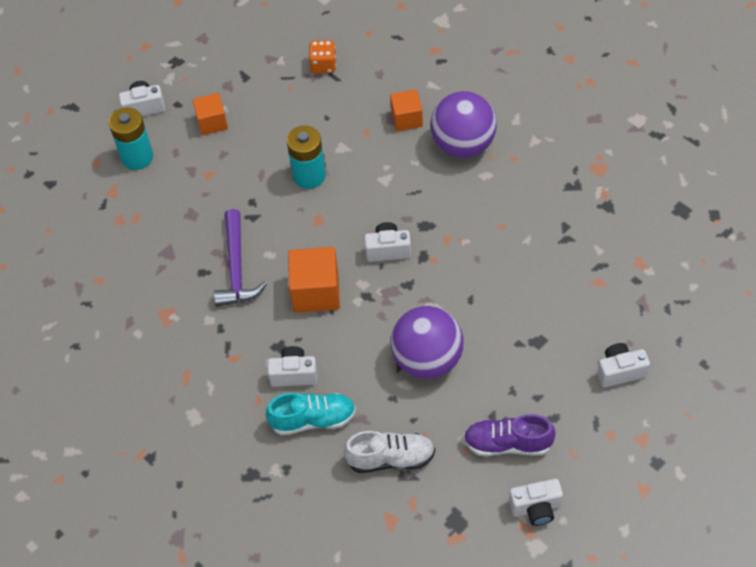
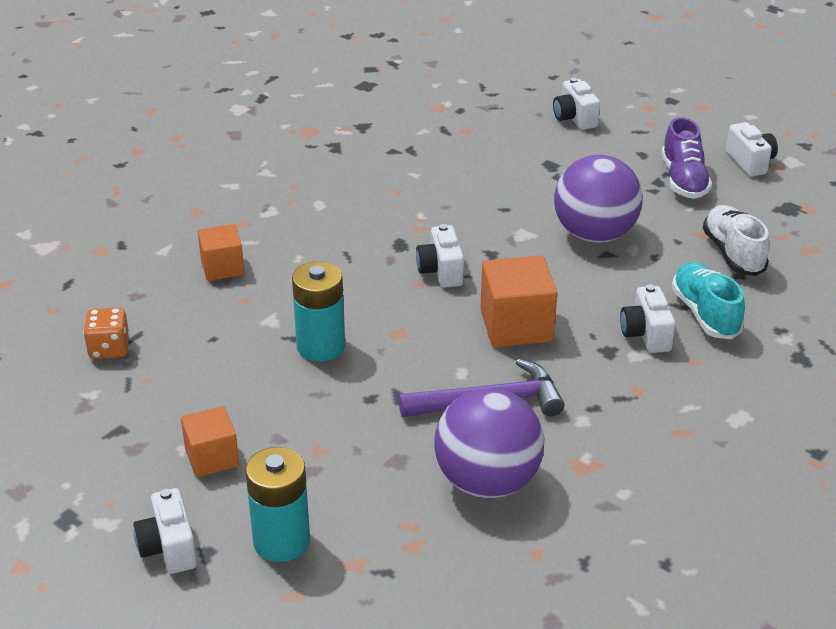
camera: 100 degrees left, 20 degrees down
purple ball [430,91,497,158] -> purple ball moved to [434,388,544,498]

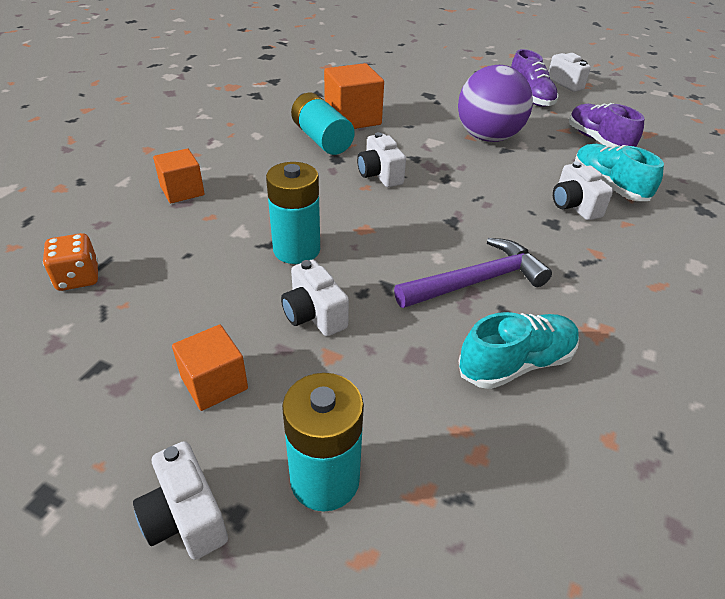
camera: 15 degrees left, 5 degrees up
purple ball [434,388,544,498] -> turquoise shoe [458,312,579,389]
orange cube [480,256,558,347] -> orange cube moved to [324,63,384,129]
white camera [553,78,600,130] -> white camera moved to [281,259,349,336]
white shoe [703,205,769,276] -> purple shoe [569,103,645,147]
none -> turquoise battery [291,92,355,155]

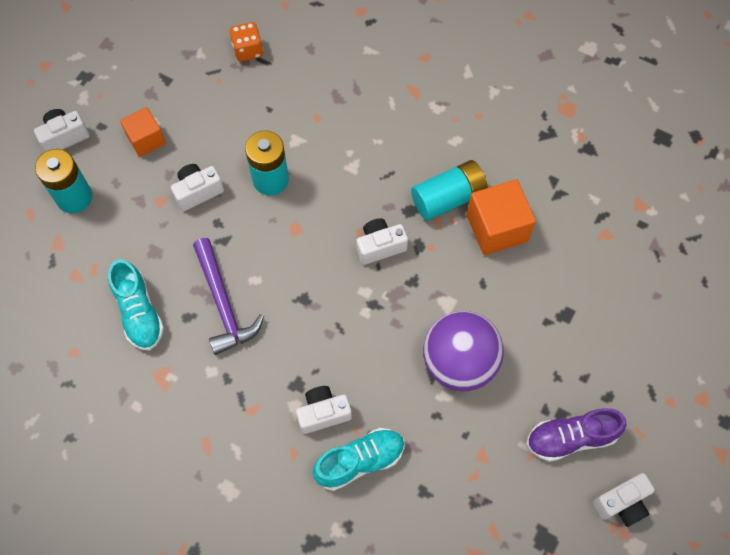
camera: 95 degrees right, 25 degrees up
orange cube [153,149,205,204] -> none
purple shoe [569,103,645,147] -> none

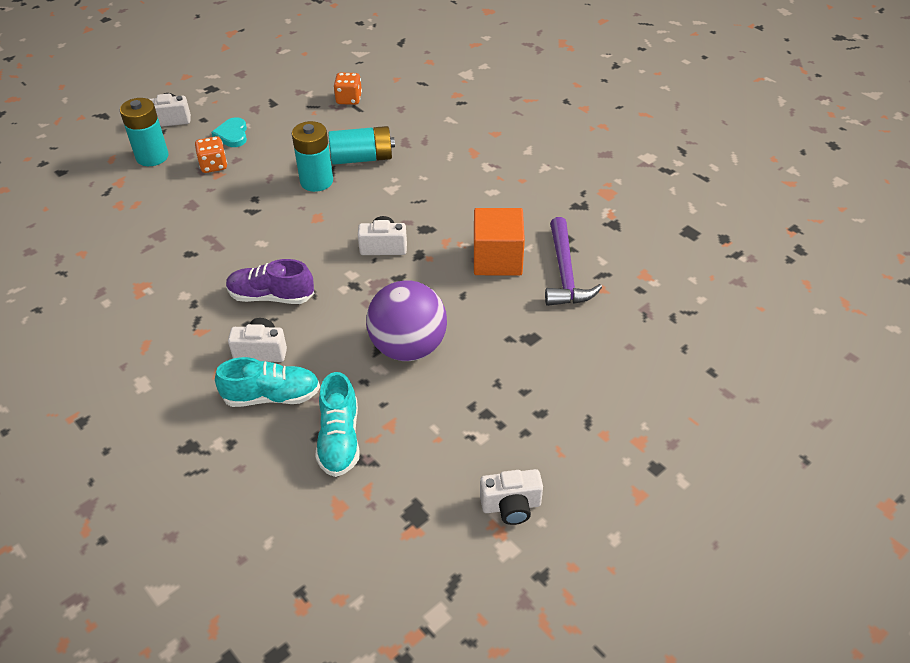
camera: 20 degrees right, 20 degrees down
turquoise shoe [108,259,164,350] -> turquoise shoe moved to [315,372,360,477]
orange cube [120,107,166,157] -> turquoise heart [211,117,247,147]
white camera [171,164,224,211] -> none
purple hammer [193,238,264,355] -> purple hammer moved to [545,217,602,306]
turquoise battery [411,160,488,221] -> turquoise battery moved to [328,126,395,165]
purple shoe [526,408,626,462] -> purple shoe moved to [226,259,314,304]
none -> orange dice [195,136,227,173]

